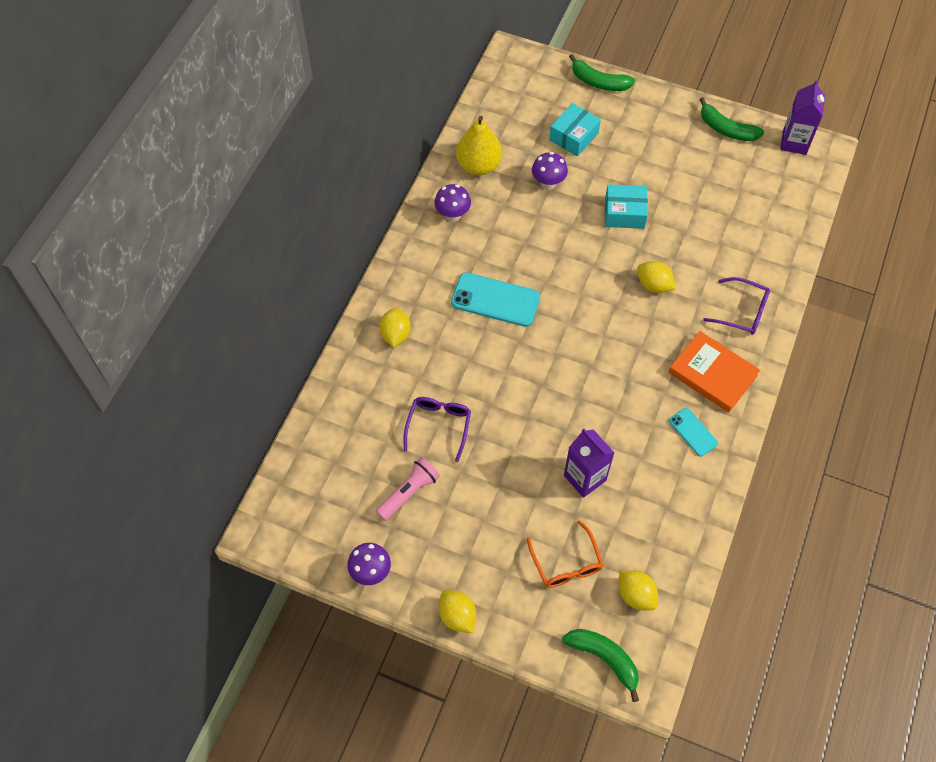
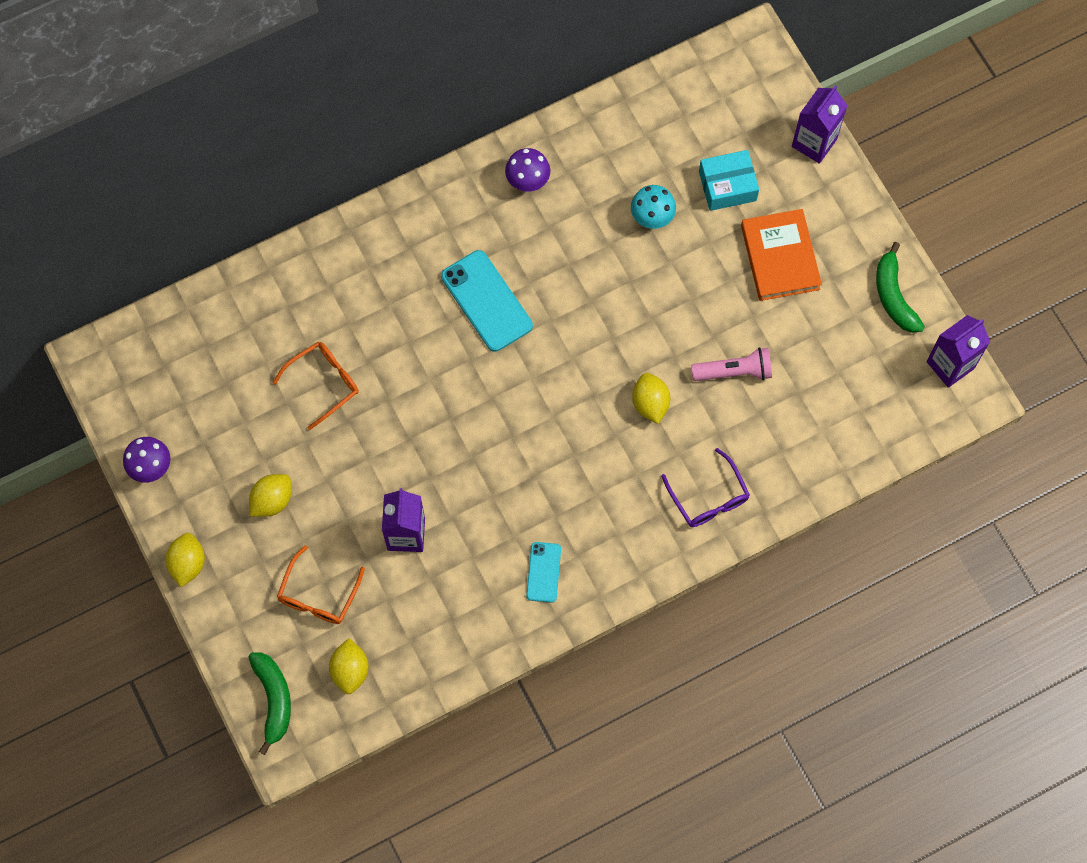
camera: 40 degrees right, 10 degrees up
pink flashlight [376,457,440,521] -> pink flashlight moved to [691,347,772,381]
yellow lemon [379,308,411,347] -> yellow lemon moved to [249,474,292,517]
purple glasses [404,397,471,462] -> orange glasses [273,342,359,430]
yellow pear [456,116,502,175] -> none
purple mushroom [532,152,568,190] -> turquoise mushroom [631,185,676,229]
green banana [569,54,635,91] -> purple carton [792,85,848,164]
turquoise box [605,184,648,229] -> none
orange book [668,331,760,413] -> orange book moved to [741,209,822,301]

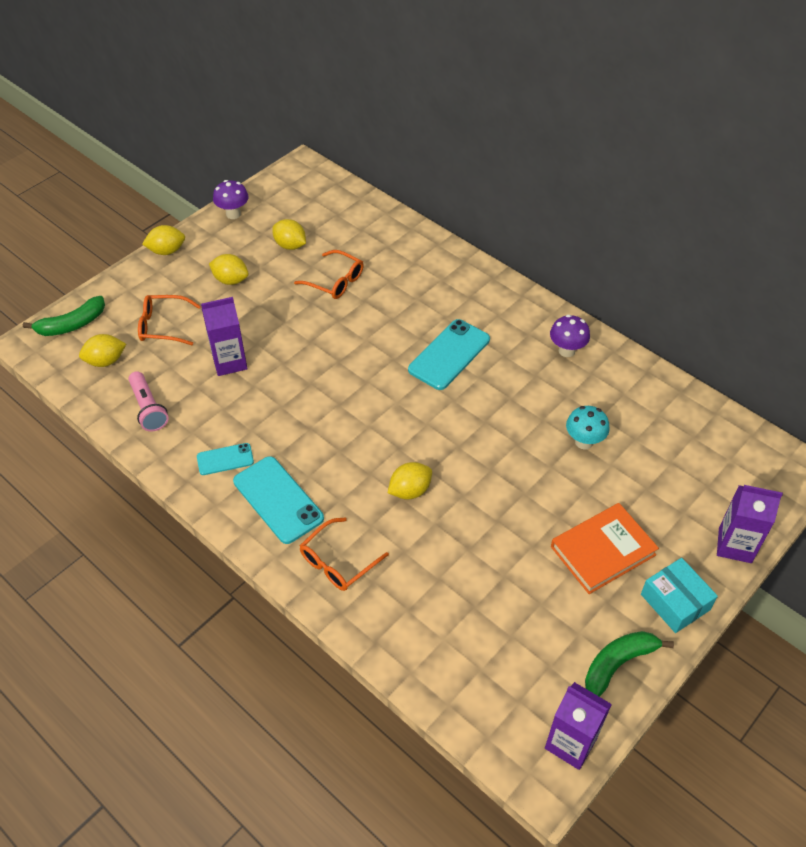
camera: 70 degrees right, 20 degrees down
purple glasses [661,448,750,527] -> orange glasses [300,517,389,591]
pink flashlight [691,347,772,381] -> pink flashlight moved to [129,371,169,432]
turquoise box [699,150,759,211] -> turquoise box moved to [641,558,718,633]
none -> turquoise phone [233,456,324,544]
none -> yellow lemon [272,219,306,250]

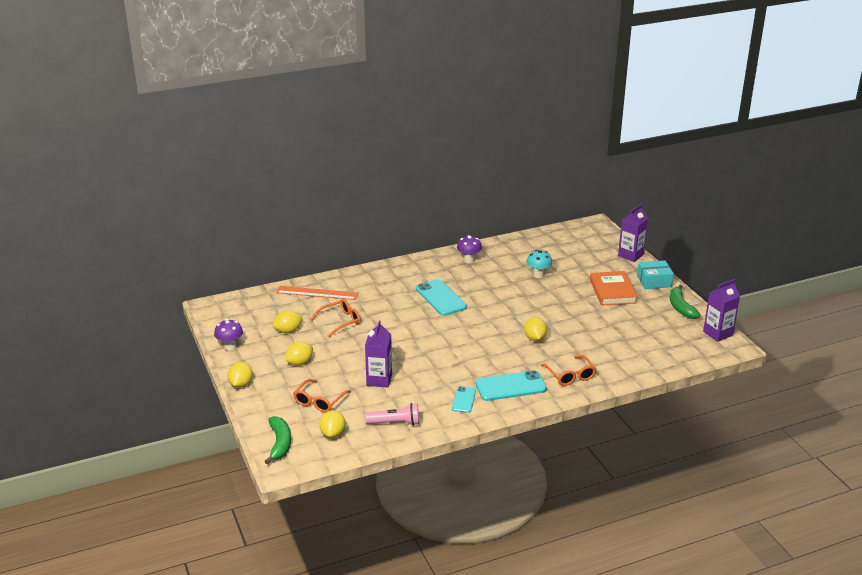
camera: 65 degrees left, 20 degrees down
none -> orange ruler [276,286,359,300]

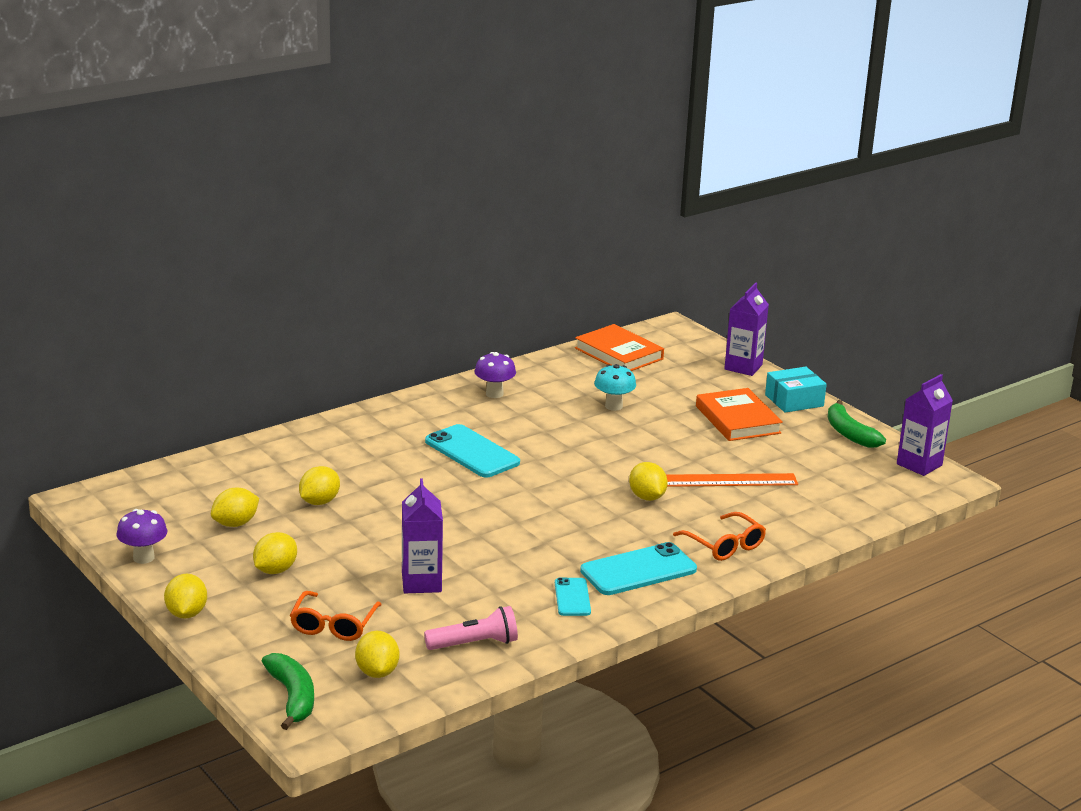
camera: 15 degrees left, 5 degrees down
orange ruler [276,286,359,300] -> orange ruler moved to [666,473,798,487]
orange glasses [311,299,361,337] -> yellow lemon [299,466,340,505]
none -> orange book [575,324,664,371]

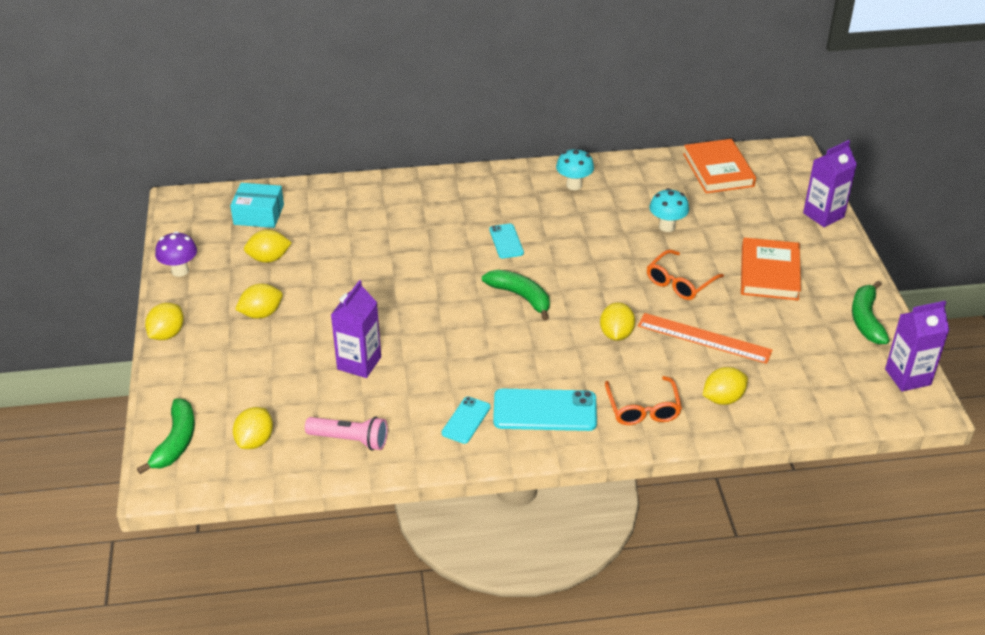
camera: 30 degrees right, 15 degrees up
orange glasses [290,591,382,641] -> orange glasses moved to [647,250,724,300]
yellow lemon [299,466,340,505] -> yellow lemon moved to [703,367,748,405]
turquoise phone [425,424,520,478] -> turquoise phone [489,224,524,258], size x0.57
purple mushroom [474,352,516,398] -> turquoise mushroom [556,148,594,190]
turquoise box [765,367,827,413] -> turquoise box moved to [230,183,284,228]
none -> green banana [482,270,550,321]

